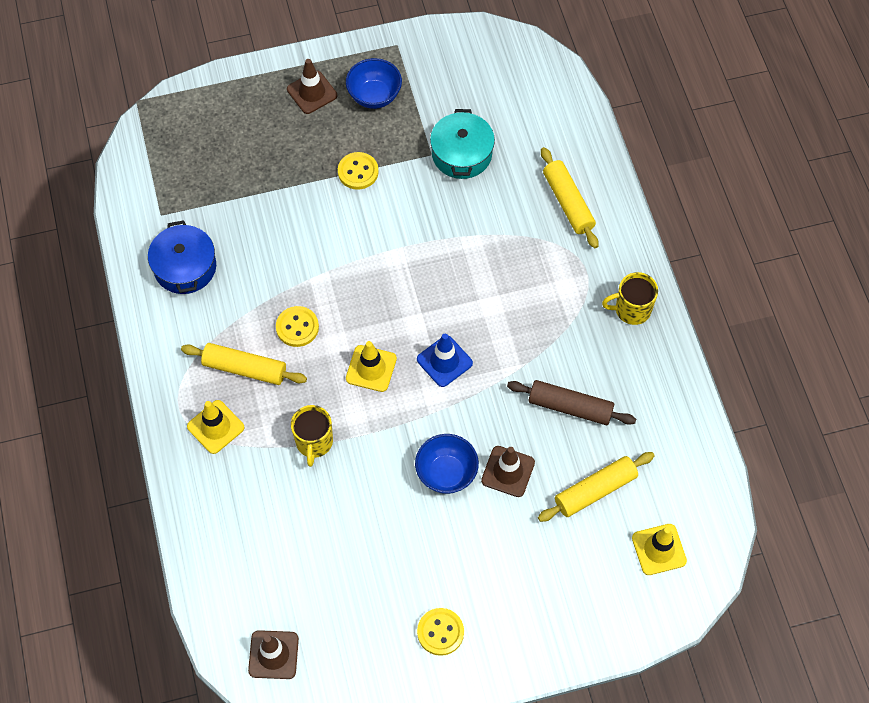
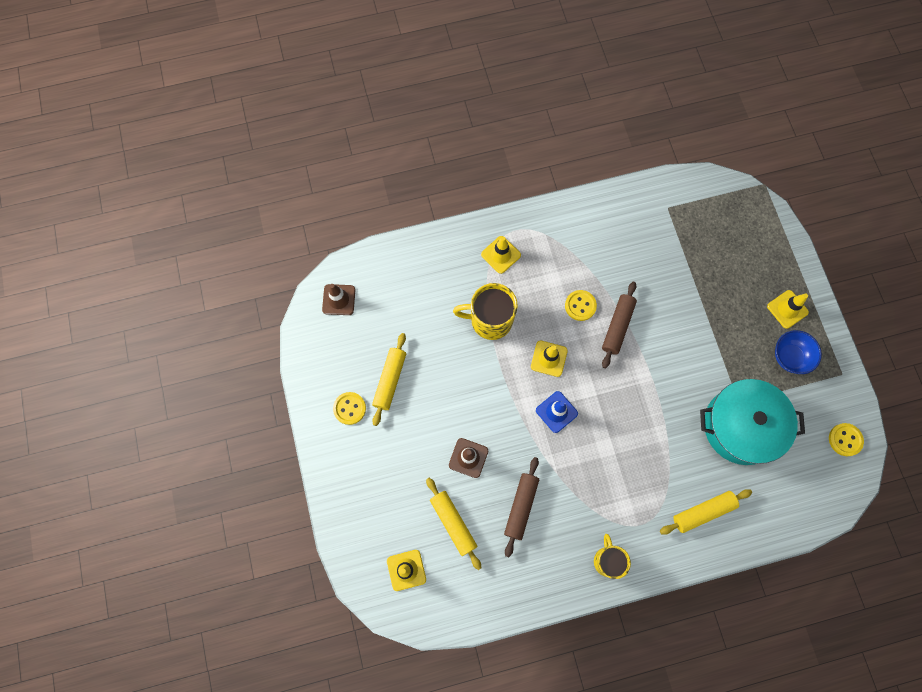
camera: 90 degrees right, 10 degrees up
blue pot [148,220,216,294] -> none
yellow rolling pin [181,343,307,385] -> yellow rolling pin moved to [372,333,406,426]
brown traffic cone [287,59,337,114] -> yellow traffic cone [767,290,809,329]
yellow mug [291,405,333,467] -> yellow mug [453,283,518,340], size x1.55
yellow button [338,152,379,190] -> yellow button moved to [829,423,864,456]
blue bowl [415,434,479,494] -> none
turquoise pot [430,109,495,179] -> turquoise pot [700,379,805,465], size x1.60
none -> brown rolling pin [602,282,637,368]

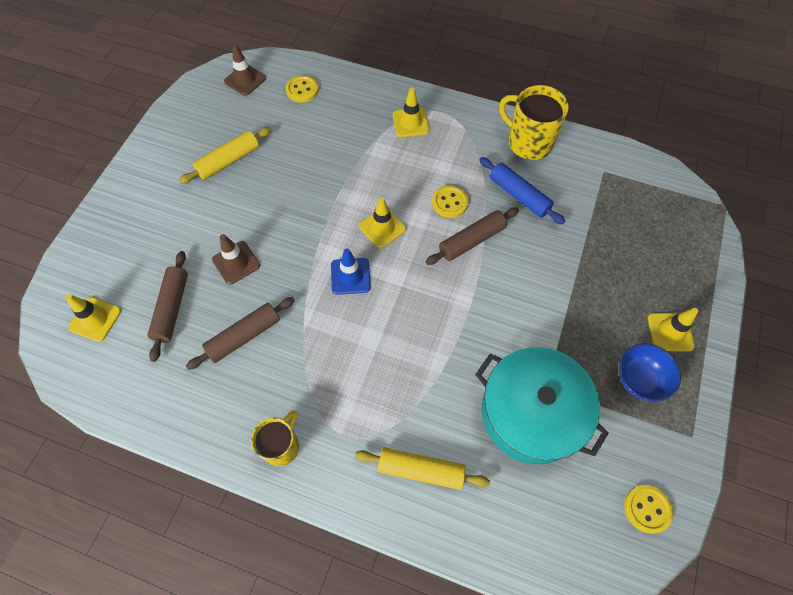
camera: 35 degrees right, 10 degrees down
yellow button [333,392,366,425] -> yellow button moved to [286,75,319,102]
yellow rolling pin [426,478,481,570] -> brown rolling pin [147,251,188,362]
yellow mug [453,283,518,340] -> yellow mug moved to [499,85,569,160]
none -> blue rolling pin [479,157,565,224]

